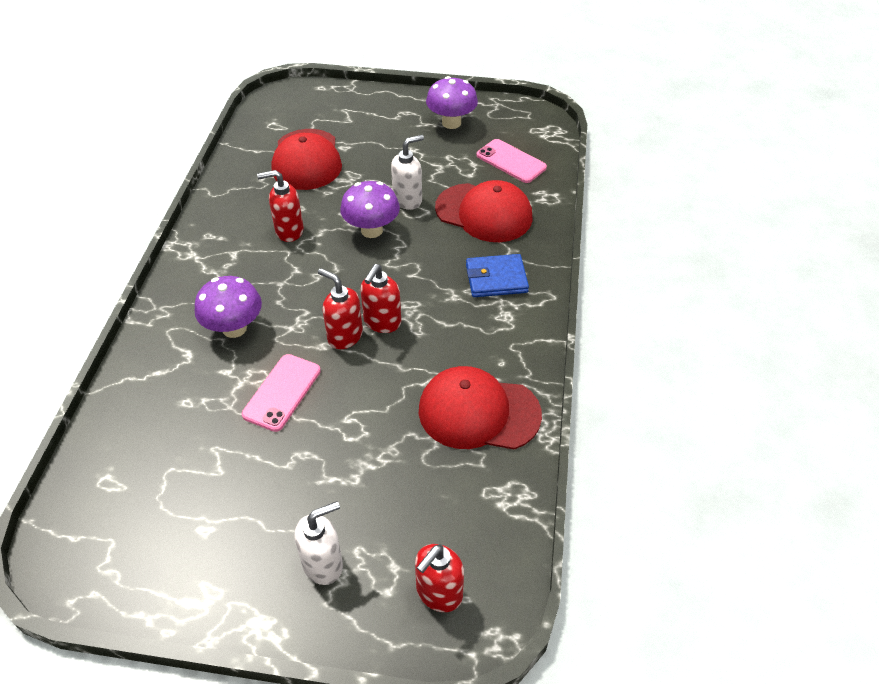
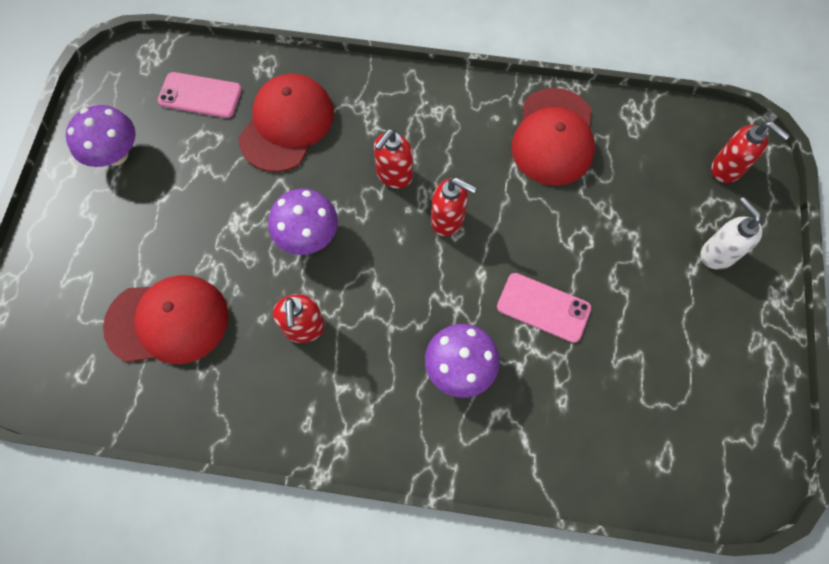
camera: 90 degrees left, 20 degrees up
red soap dispenser [318,268,363,349] -> red soap dispenser moved to [374,129,413,189]
white soap dispenser [391,135,424,210] -> none
blue wallet [466,254,529,297] -> none
pink phone [477,139,547,183] -> pink phone turned 60 degrees clockwise [157,72,242,118]

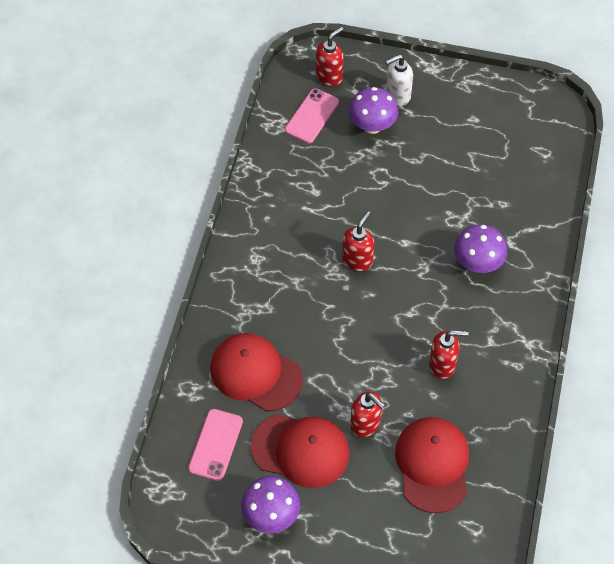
camera: 85 degrees left, 10 degrees down
purple mushroom [268,188,338,255] -> purple mushroom moved to [349,87,398,134]
red soap dispenser [374,129,413,189] -> red soap dispenser moved to [350,391,385,437]
pink phone [497,273,591,343] -> pink phone moved to [285,88,339,143]
red cap [511,88,595,186] -> red cap moved to [251,414,350,488]

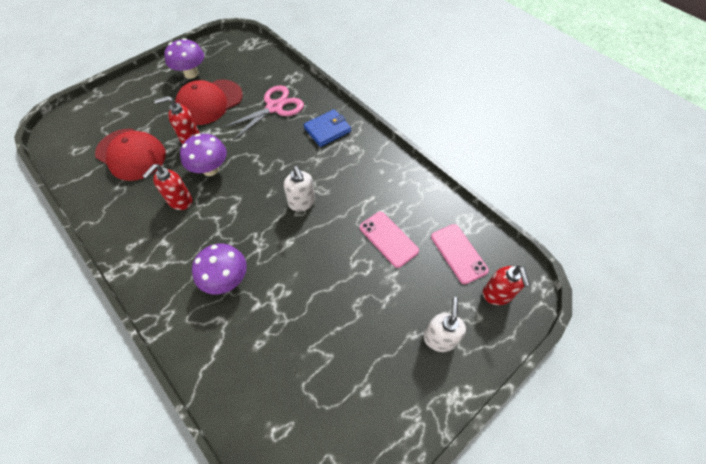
camera: 125 degrees right, 0 degrees up
pink phone [188,409,243,481] -> pink phone moved to [360,212,419,268]
red cap [210,333,303,412] -> pink scissors [221,85,304,140]
red soap dispenser [342,211,374,271] -> white soap dispenser [284,166,315,211]
purple mushroom [349,87,398,134] -> purple mushroom moved to [180,134,227,176]
none -> blue wallet [304,109,351,147]

